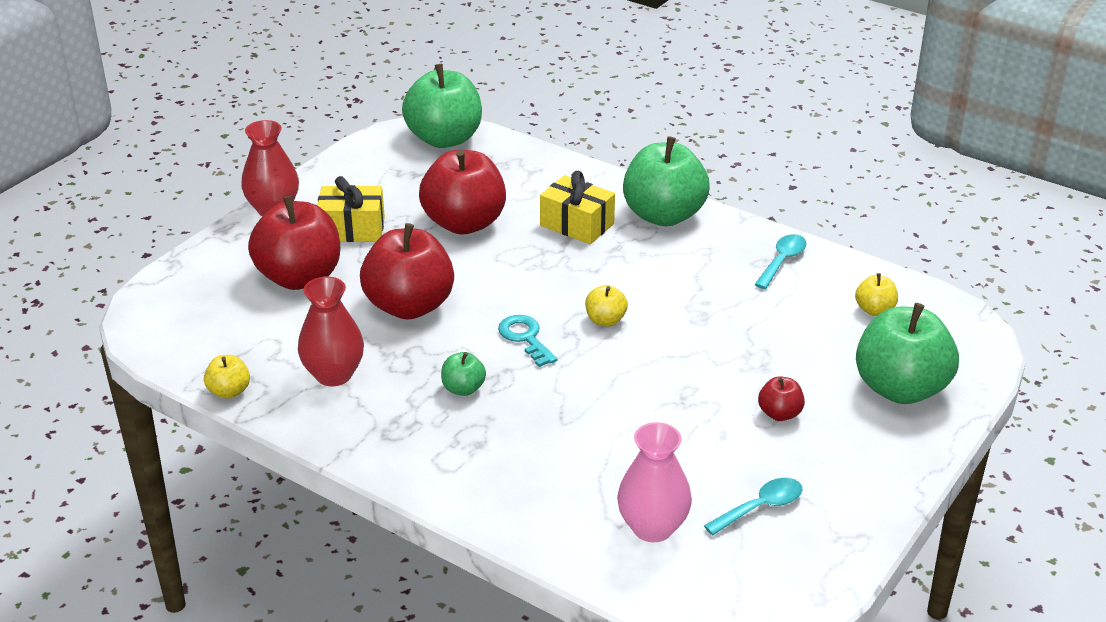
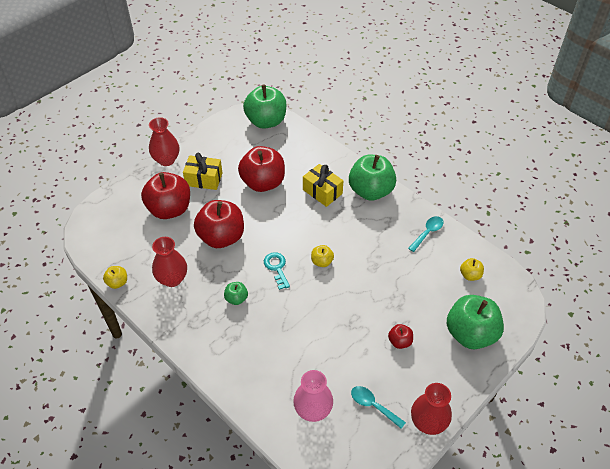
camera: 10 degrees right, 15 degrees up
turquoise spoon [704,478,803,535] -> turquoise spoon turned 120 degrees counterclockwise [351,386,406,429]
none -> red vase [411,383,452,435]

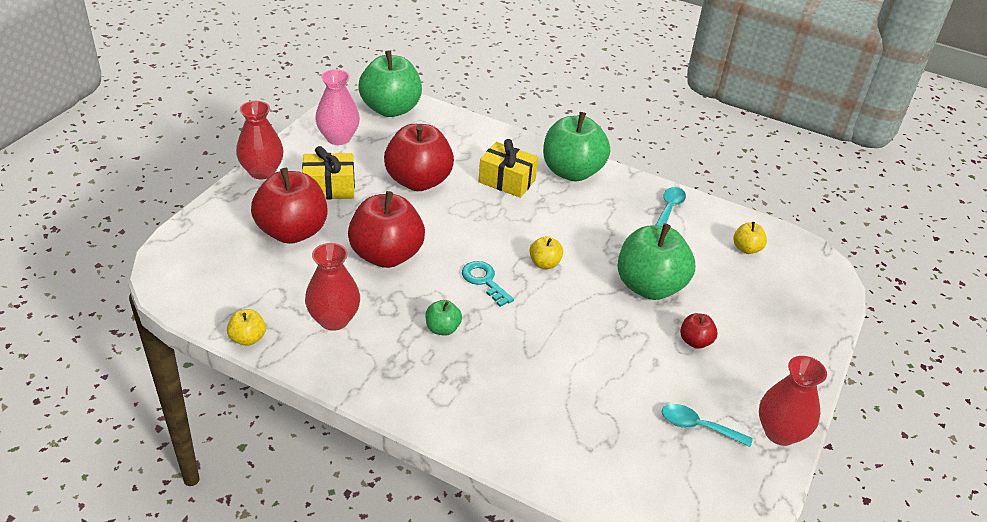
camera: 20 degrees left, 10 degrees down
pink vase [293,370,333,422] -> pink vase moved to [315,69,360,145]
green apple [447,295,504,349] -> green apple moved to [618,223,695,300]

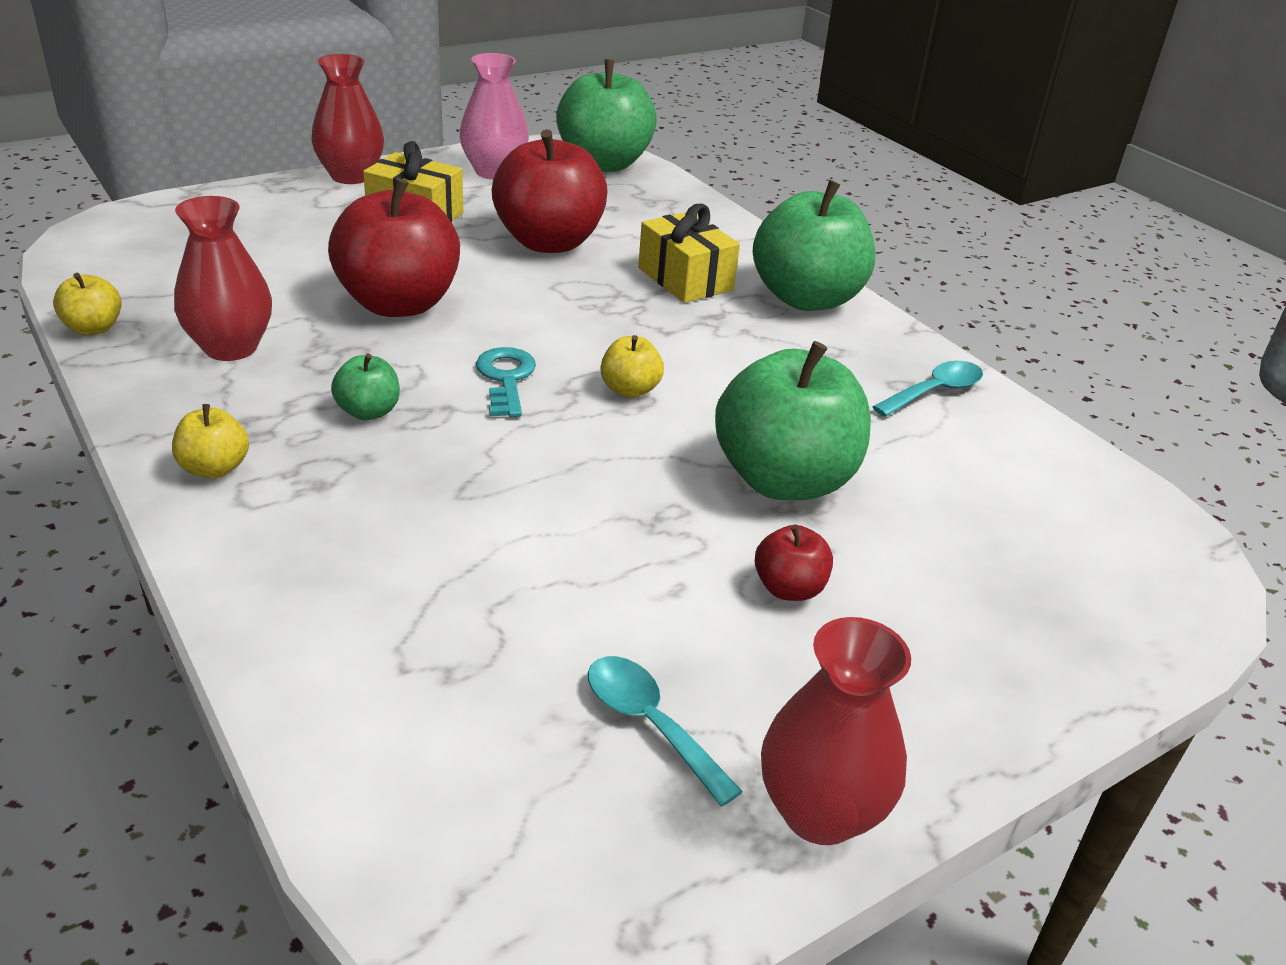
camera: 30 degrees right, 5 degrees down
red apple [251,168,328,244] -> none
yellow apple [733,222,767,254] -> yellow apple moved to [172,404,249,478]

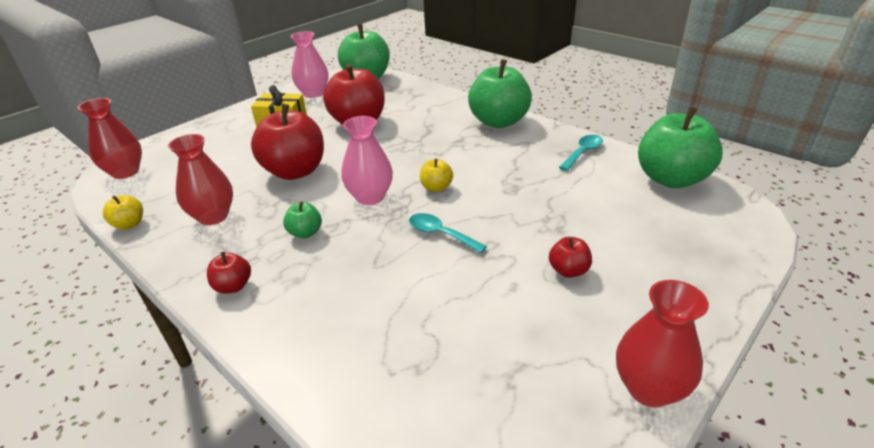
camera: 10 degrees left, 0 degrees up
yellow apple [172,404,249,478] -> red apple [207,252,251,293]
red vase [311,54,384,184] -> red vase moved to [78,98,142,179]
turquoise key [476,347,536,417] -> pink vase [341,116,393,205]
turquoise spoon [588,656,743,807] -> turquoise spoon moved to [409,213,487,253]
yellow gift [638,204,740,303] -> none
green apple [715,341,871,500] -> green apple moved to [638,106,723,188]

